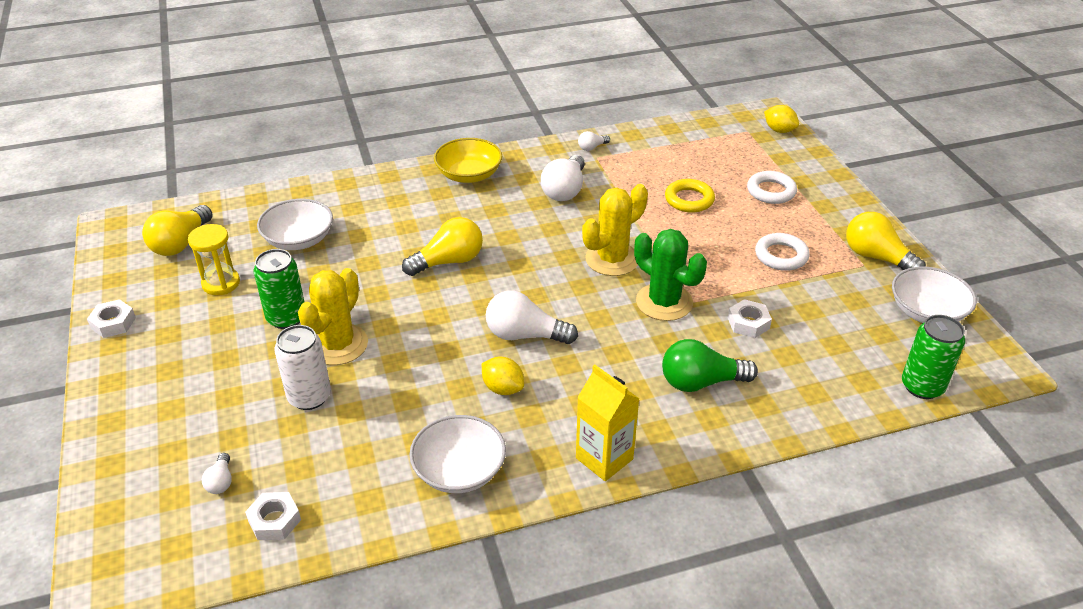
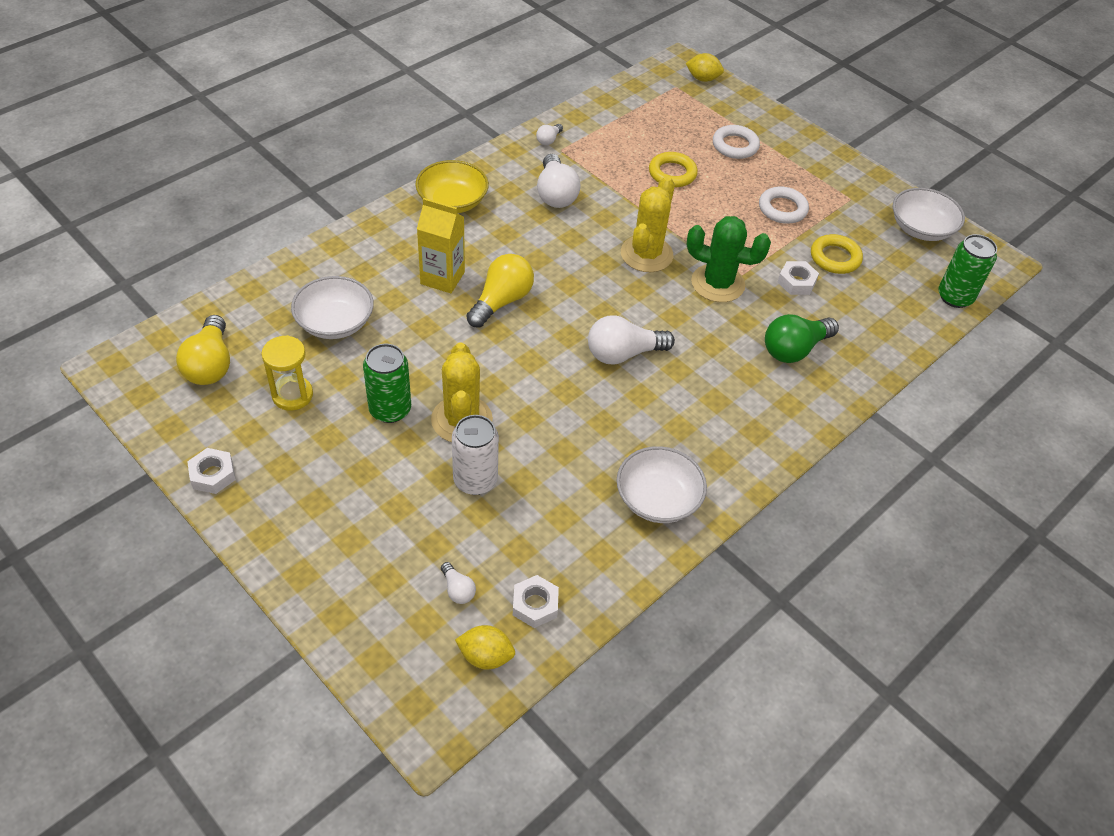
camera: 30 degrees left, 10 degrees up
yellow lemon [482,357,524,395] -> yellow lemon moved to [455,625,515,670]
yellow carton [576,364,639,481] -> yellow carton moved to [417,198,465,293]
yellow light bulb [846,212,926,270] -> none
none -> yellow ring [811,234,863,274]

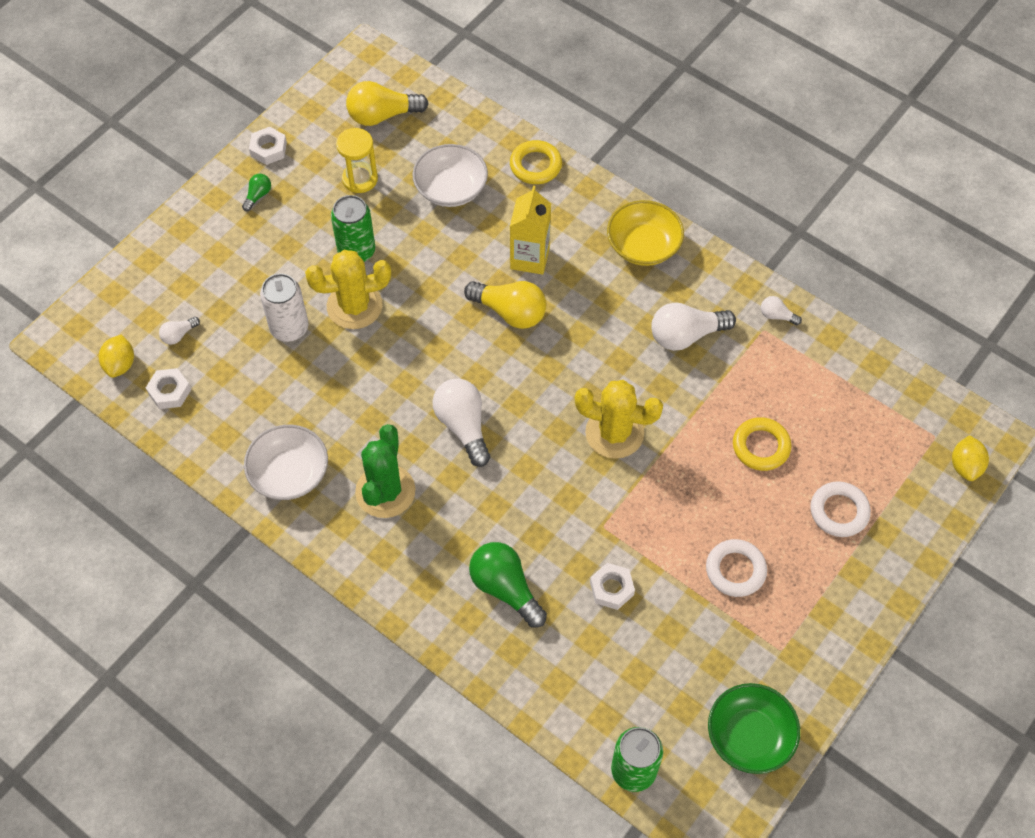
camera: 85 degrees right, 10 degrees up
green cactus [687,216,771,302] -> green cactus moved to [355,424,415,518]
yellow ring [811,234,863,274] -> yellow ring moved to [510,140,562,184]
white bowl [893,188,965,241] -> green bowl [708,683,800,774]
none -> green light bulb [242,174,271,211]

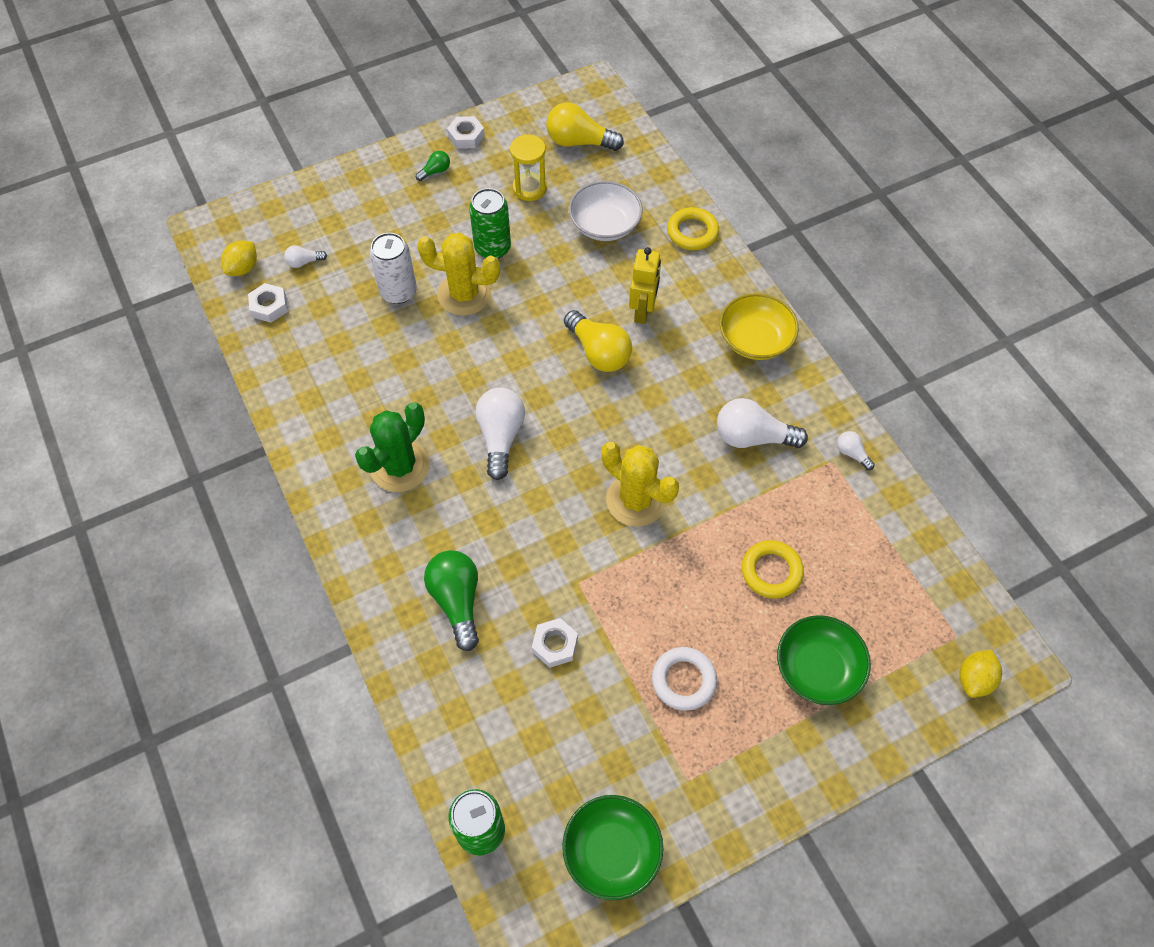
camera: 25 degrees right, 0 degrees up
white bowl [244,425,328,500] -> none
yellow carton [510,186,551,275] -> yellow robot [629,247,661,324]
white ring [811,481,871,537] -> green bowl [777,615,871,705]

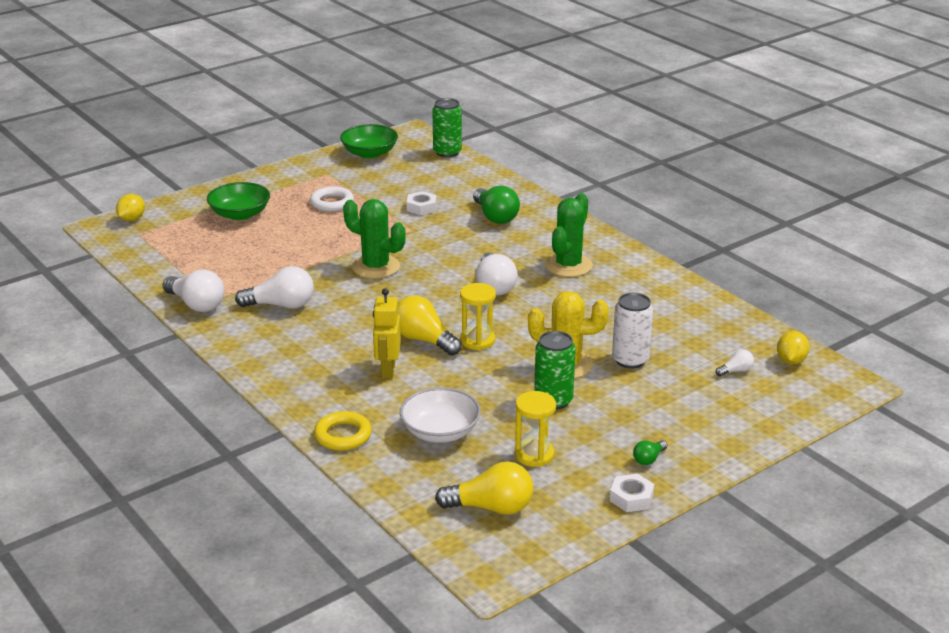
camera: 170 degrees right, 30 degrees down
white nut [248,283,288,323] -> none
yellow cactus [601,441,679,527] -> green cactus [343,199,406,279]
yellow bowl [720,293,799,360] -> none
yellow ring [742,540,804,599] -> none
white light bulb [837,431,875,470] -> white light bulb [163,269,224,312], size x2.04
none -> yellow hourglass [460,283,496,350]

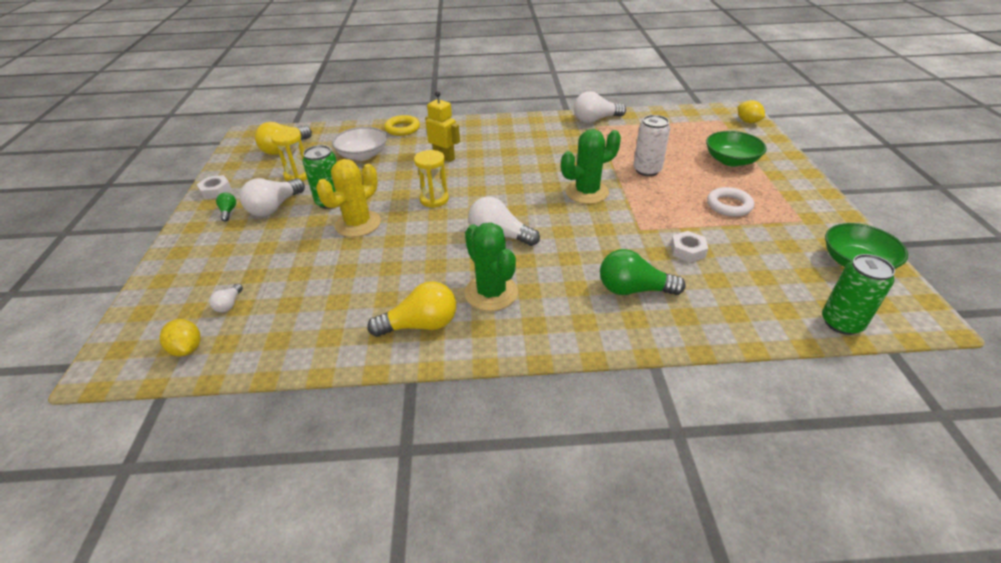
camera: 125 degrees right, 10 degrees up
white light bulb [235,266,314,308] -> white light bulb moved to [240,178,305,216]
yellow light bulb [398,295,462,356] -> yellow light bulb moved to [367,282,456,337]
white can [612,293,653,369] -> white can moved to [633,115,670,176]

